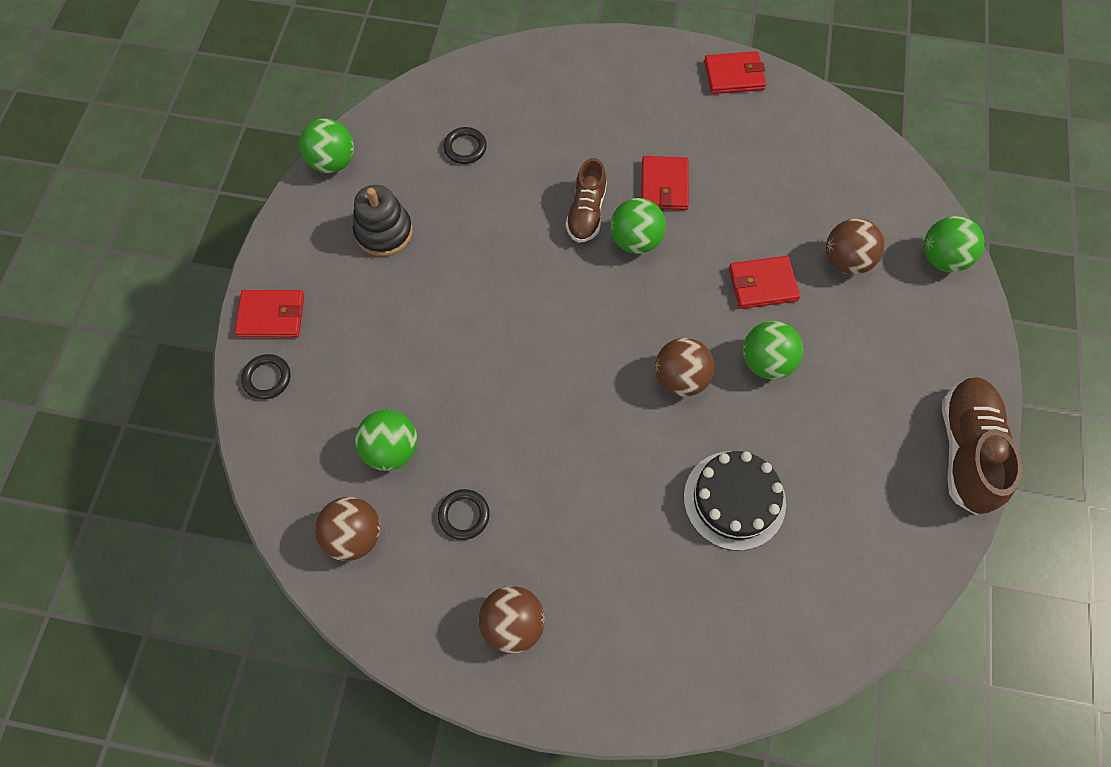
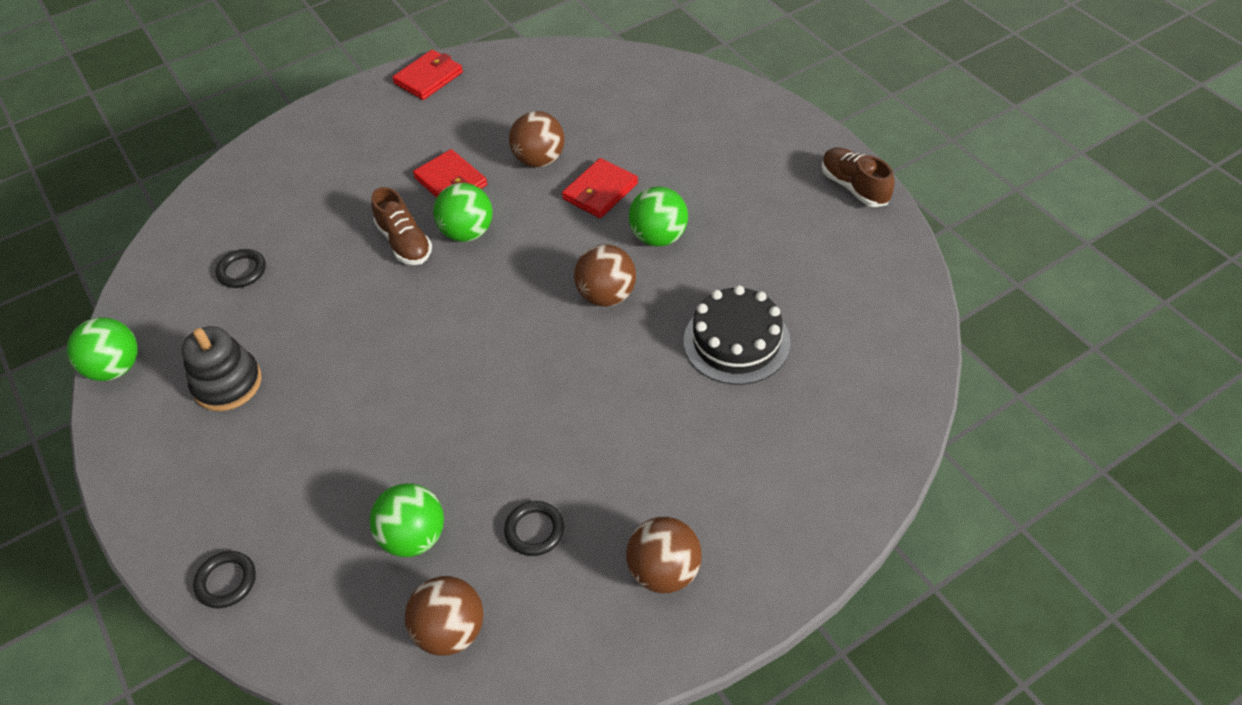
camera: 40 degrees left, 15 degrees down
red wallet [235,290,304,337] -> none
brown ball [826,219,884,275] -> brown ball moved to [509,111,564,167]
green ball [924,216,985,272] -> none
brown shoe [942,377,1022,515] -> brown shoe [821,148,894,207], size x0.65

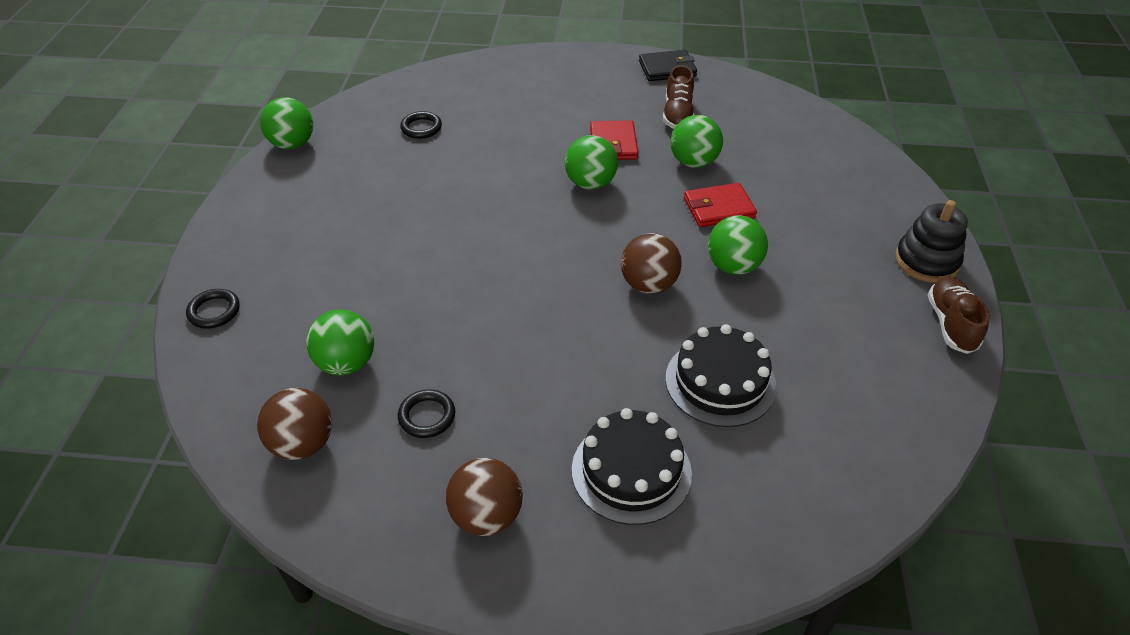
camera: 35 degrees right, 5 degrees down
black stacking toy [182,326,262,411] -> black stacking toy moved to [895,200,968,283]
brown shoe [371,187,432,265] -> brown shoe moved to [663,65,695,129]
red wallet [392,50,463,100] -> black wallet [639,50,697,81]
brown ball [509,111,564,167] -> green ball [671,115,723,168]
none -> black cake [572,408,692,525]

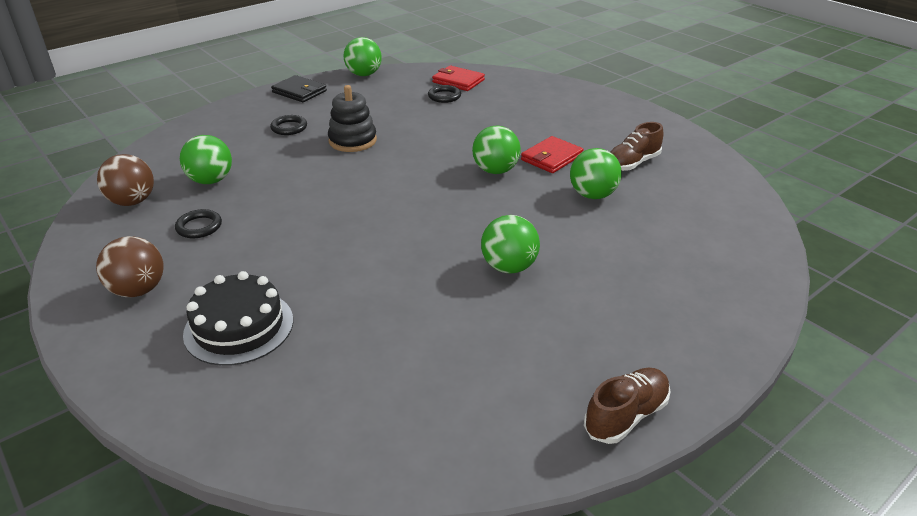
camera: 45 degrees right, 10 degrees down
black ring [186,289,240,329] -> black ring moved to [270,115,307,135]
brown ball [621,233,682,294] -> none
black wallet [639,50,697,81] -> black wallet moved to [271,75,327,102]
black cake [665,324,777,427] -> none
red wallet [684,183,757,227] -> red wallet moved to [432,65,485,91]
black stacking toy [895,200,968,283] -> black stacking toy moved to [328,85,377,152]

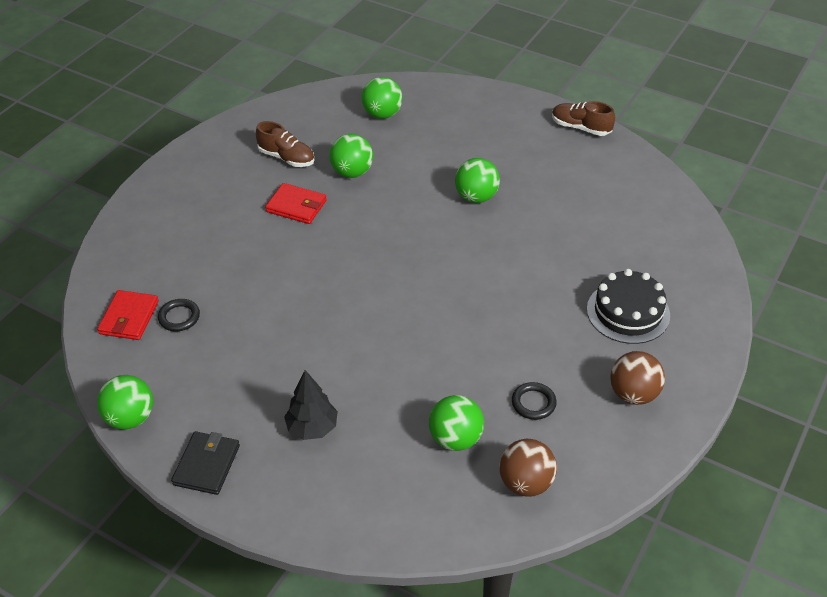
camera: 110 degrees left, 10 degrees up
black ring [270,115,307,135] -> black tree [284,370,338,440]
black stacking toy [328,85,377,152] -> none
green ball [472,125,521,174] -> green ball moved to [361,77,403,119]

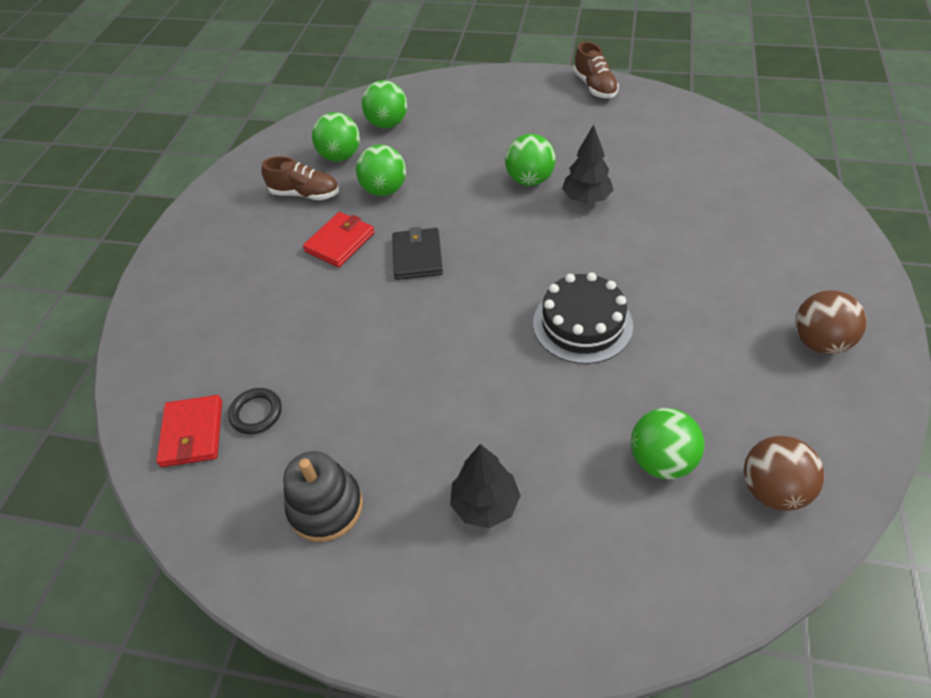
camera: 15 degrees left, 5 degrees up
green ball [97,375,153,429] -> green ball moved to [312,112,360,162]
black wallet [171,431,240,495] -> black wallet moved to [392,227,443,280]
red wallet [265,183,327,224] -> red wallet turned 60 degrees counterclockwise [303,212,375,267]
black ring [512,382,557,420] -> none
brown shoe [552,101,615,136] -> brown shoe turned 120 degrees counterclockwise [573,41,619,98]
black cake [587,269,670,344] -> black cake moved to [533,272,633,364]
none -> black stacking toy [283,451,363,542]
none -> black tree [562,124,613,204]

